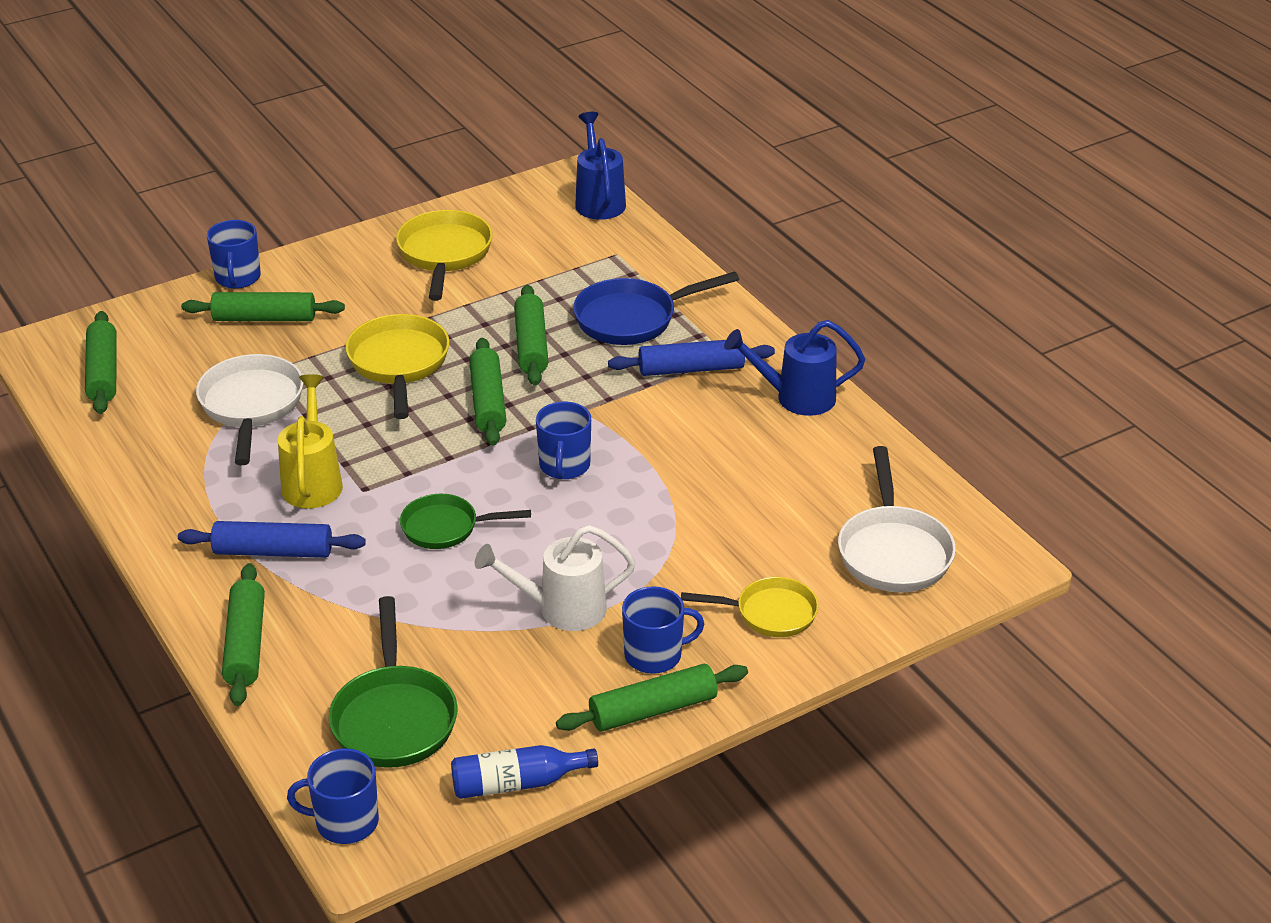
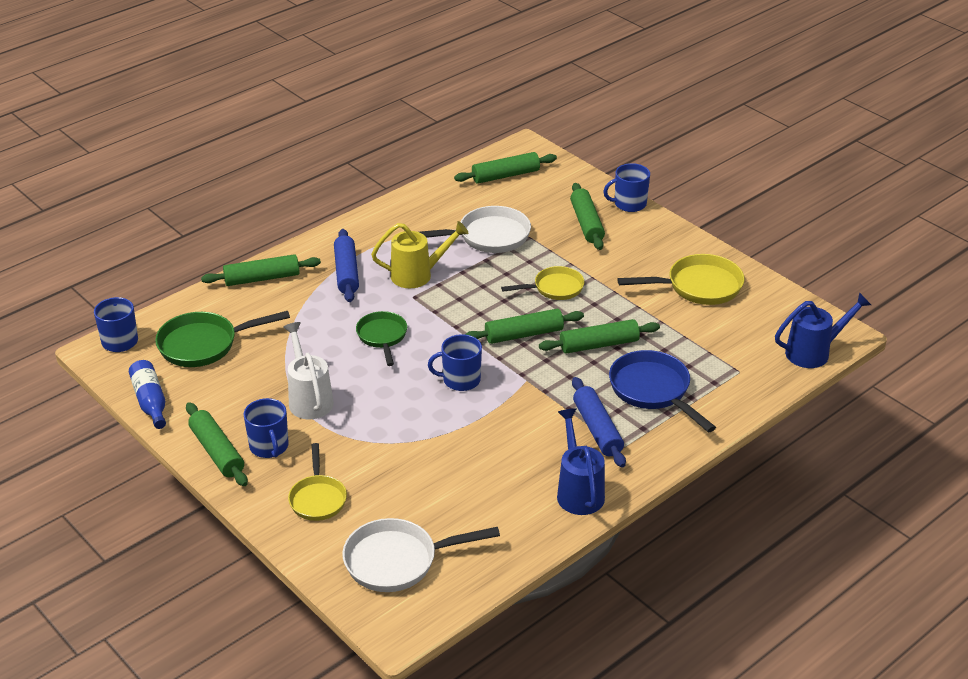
camera: 80 degrees right, 0 degrees up
yellow pan [346,314,450,419] -> yellow pan [501,266,584,300], size x0.66

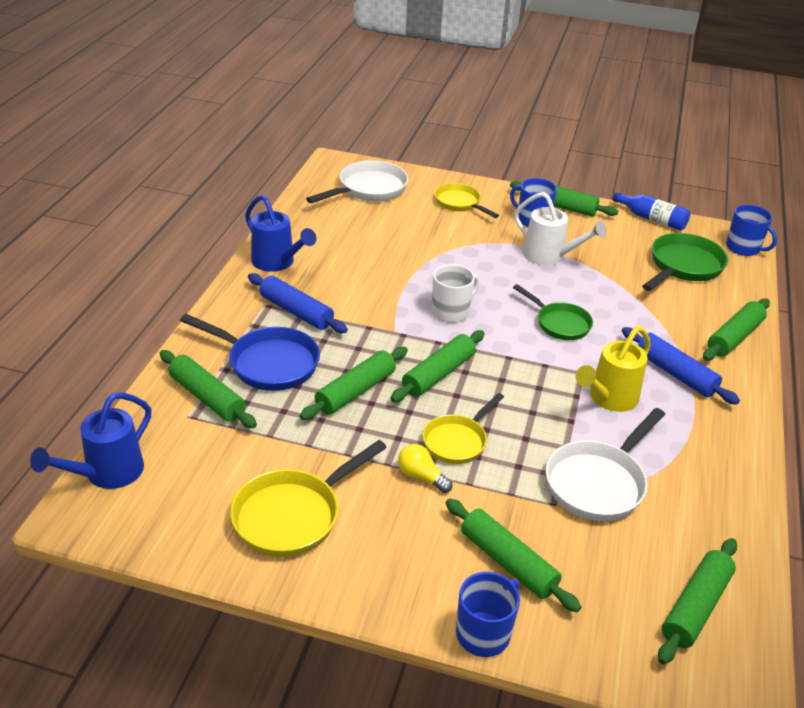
camera: 145 degrees right, 0 degrees up
blue mug [428,334,482,391] -> white mug [432,264,479,322]
none -> green rolling pin [160,350,257,428]
none -> yellow light bulb [398,444,452,493]

